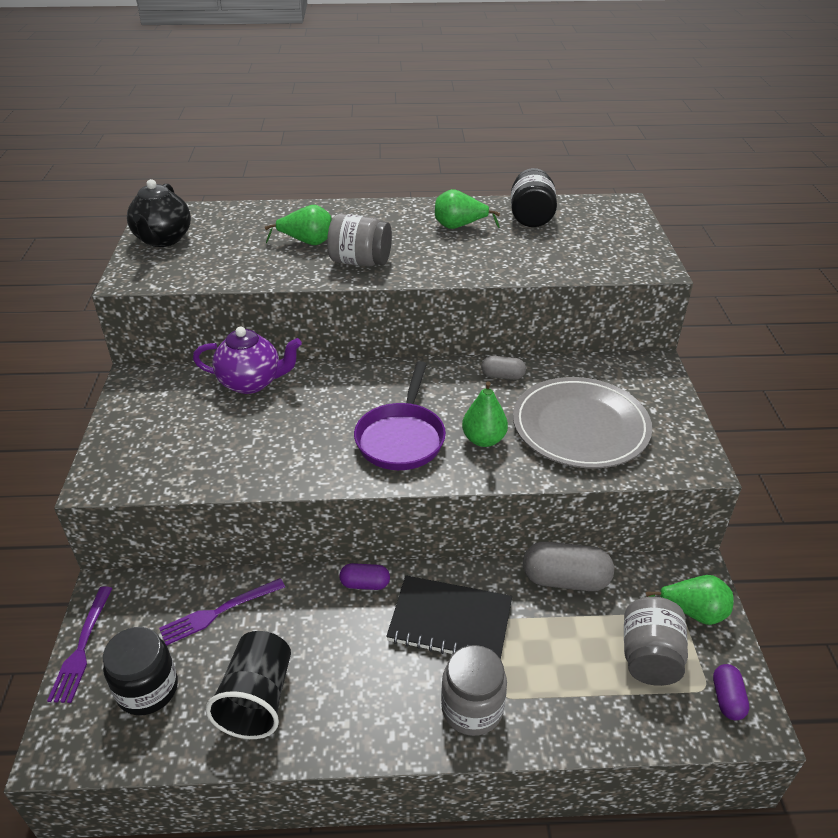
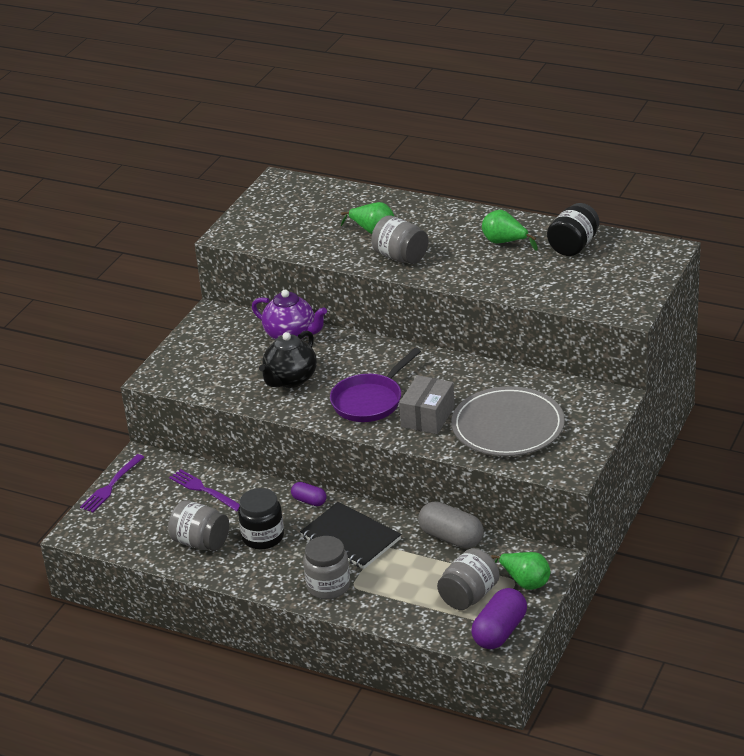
camera: 30 degrees right, 5 degrees down
black jar [103,627,178,715] -> black jar moved to [238,488,284,549]
black teapot [127,179,191,247] -> black teapot moved to [259,331,317,388]
purple fork [159,578,285,645] -> purple fork turned 45 degrees clockwise [169,469,240,511]
black cup [206,631,291,739] -> grey jar [168,500,229,551]
green pear [462,381,508,447] -> grey box [399,375,455,434]
grey capsule [481,356,526,380] -> none
purple capsule [713,664,749,720] -> purple capsule [471,588,527,649], size x1.78

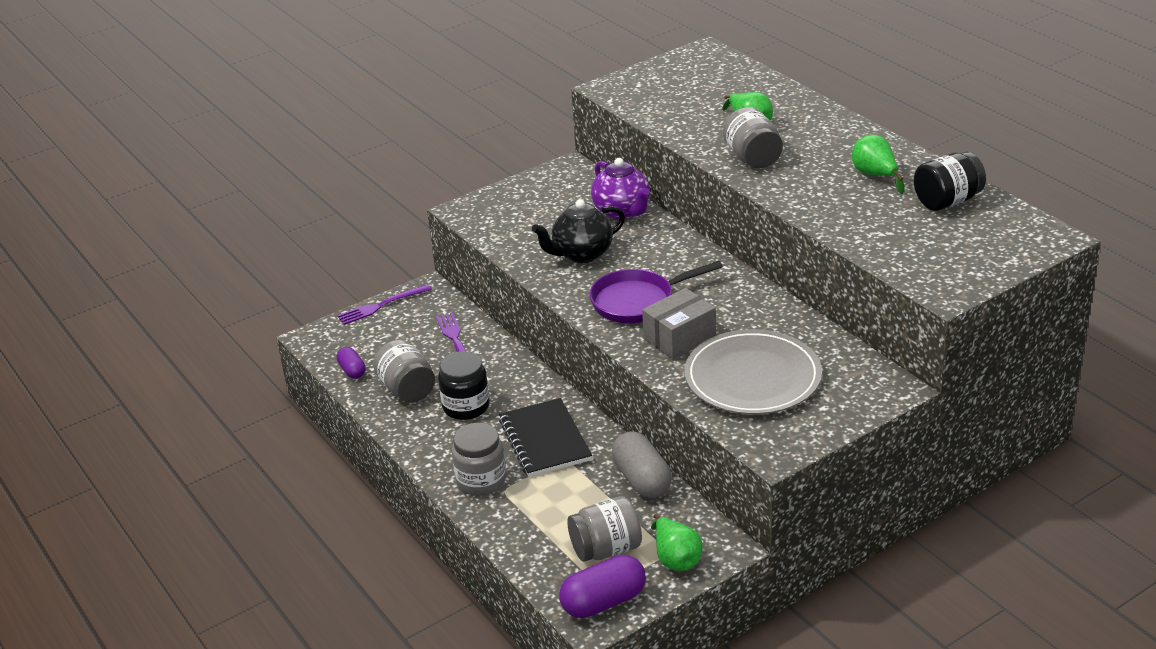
camera: 30 degrees right, 0 degrees up
purple capsule [291,482,327,506] -> purple capsule moved to [337,347,366,379]

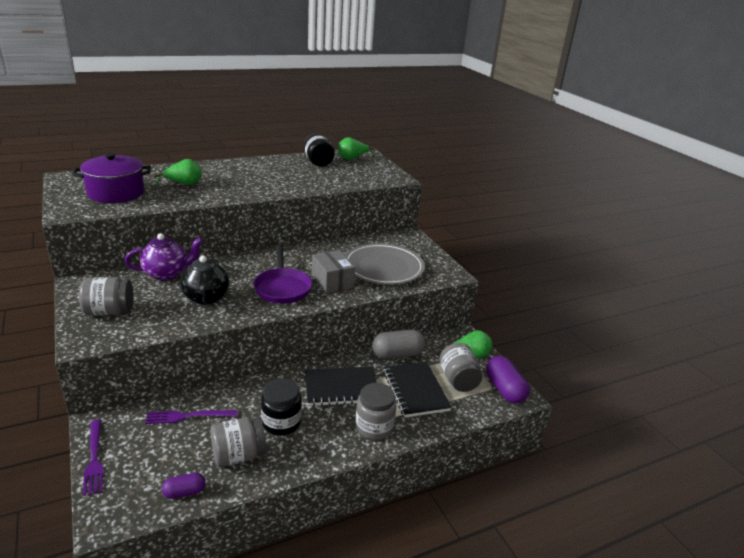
camera: 85 degrees left, 5 degrees down
grey jar [723,107,783,168] -> grey jar moved to [79,277,134,316]
green pear [852,135,904,194] -> green pear moved to [338,137,375,160]
none -> purple pot [72,153,151,203]
none -> black notebook [383,362,452,417]

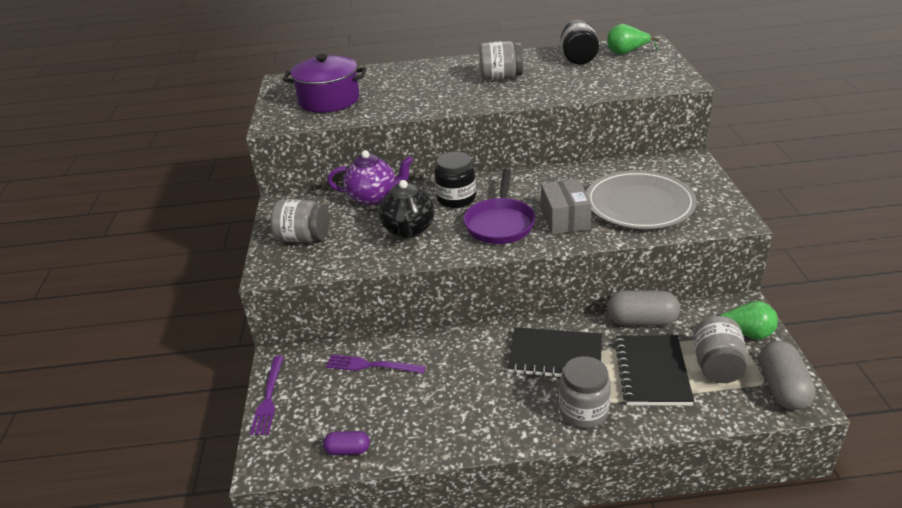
camera: 25 degrees right, 5 degrees up
green pear [155,159,201,187] -> none
grey jar [210,417,266,467] -> grey jar moved to [479,41,523,80]
black jar [261,378,302,435] -> black jar moved to [434,152,476,208]
purple capsule [486,356,530,404] -> grey capsule [759,340,816,410]

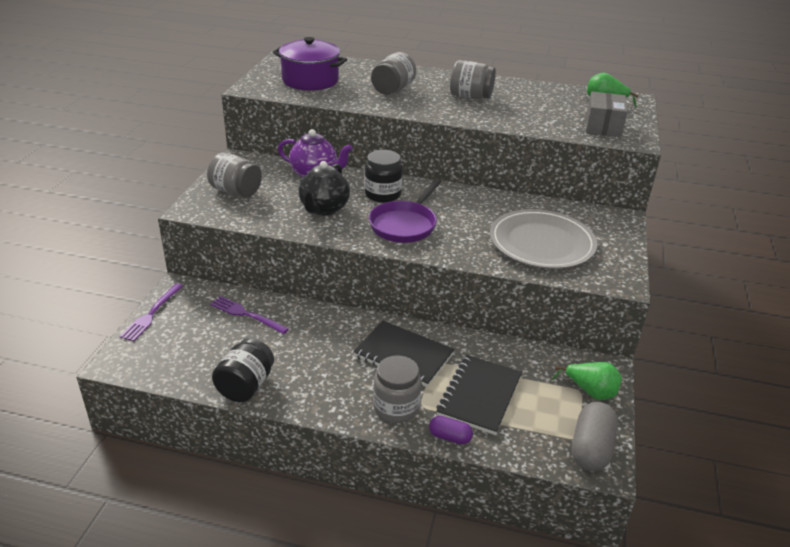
camera: 15 degrees right, 0 degrees up
purple capsule [323,431,370,455] -> purple capsule moved to [429,416,473,444]
grey box [541,179,592,234] -> grey box moved to [586,91,628,137]
black jar [561,20,599,64] -> black jar moved to [212,338,274,402]
grey capsule [607,290,680,326] -> none
grey jar [693,316,748,383] -> grey jar moved to [371,52,416,95]

